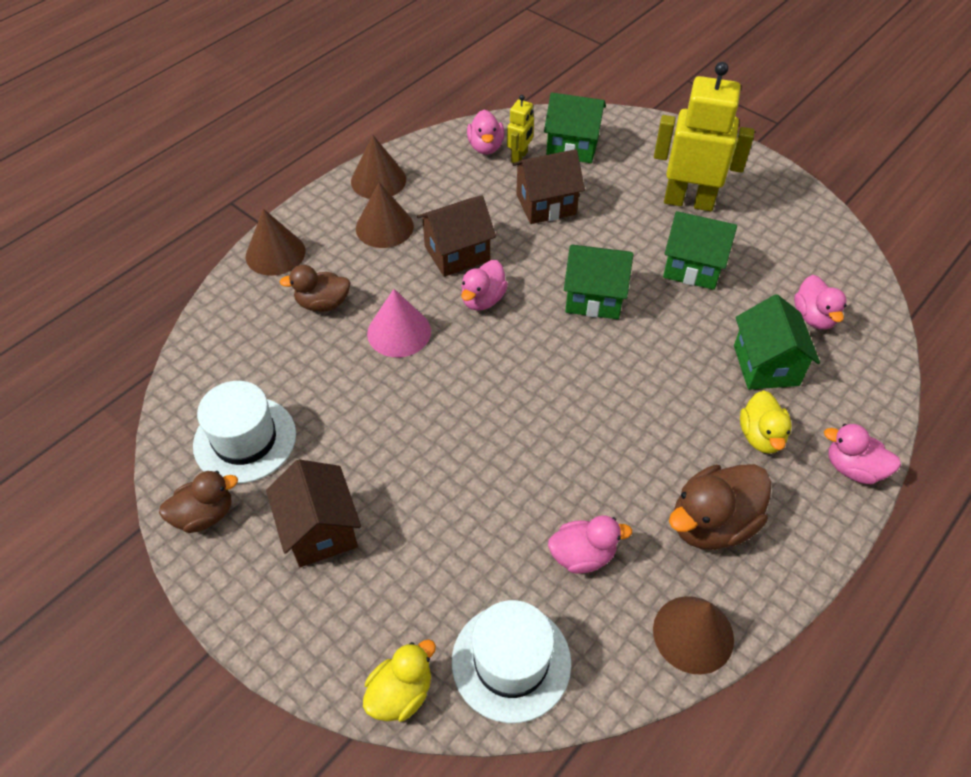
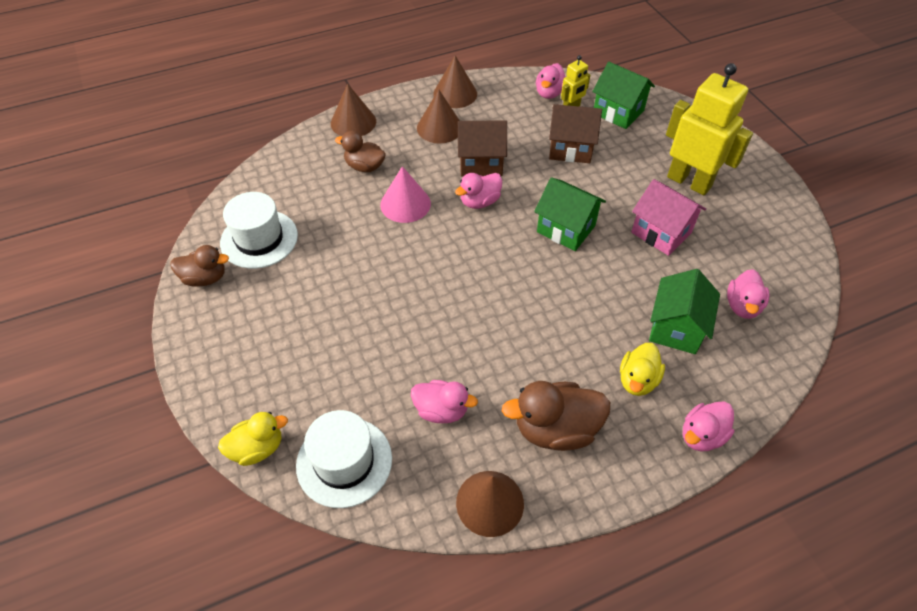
camera: 25 degrees right, 0 degrees up
brown house [266,459,361,567] -> none
green house [663,211,737,290] -> pink house [631,179,706,256]
pink duck [824,424,901,484] -> pink duck turned 90 degrees counterclockwise [683,401,734,451]

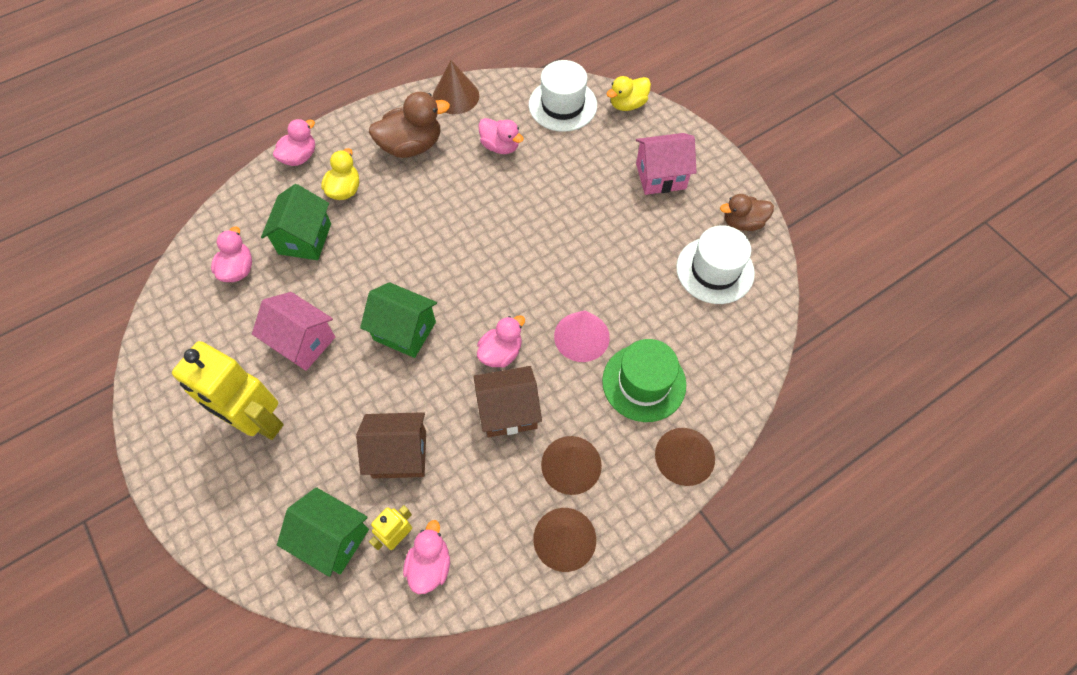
camera: 170 degrees right, 10 degrees up
brown duck [335,131,386,172] -> green hat [602,339,686,422]
pink duck [411,380,478,423] -> pink duck turned 150 degrees counterclockwise [478,118,524,154]
none -> pink house [636,133,697,195]

